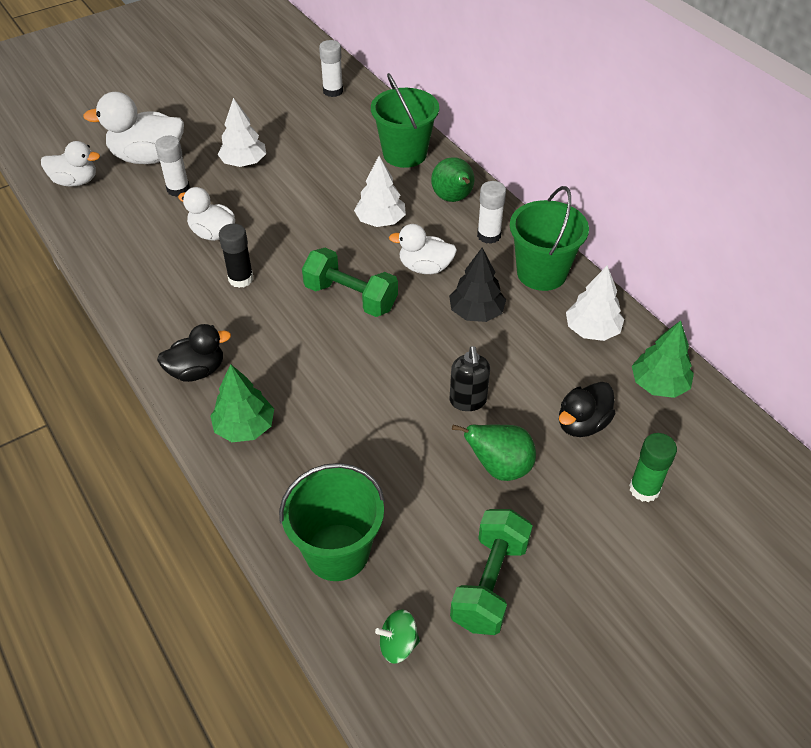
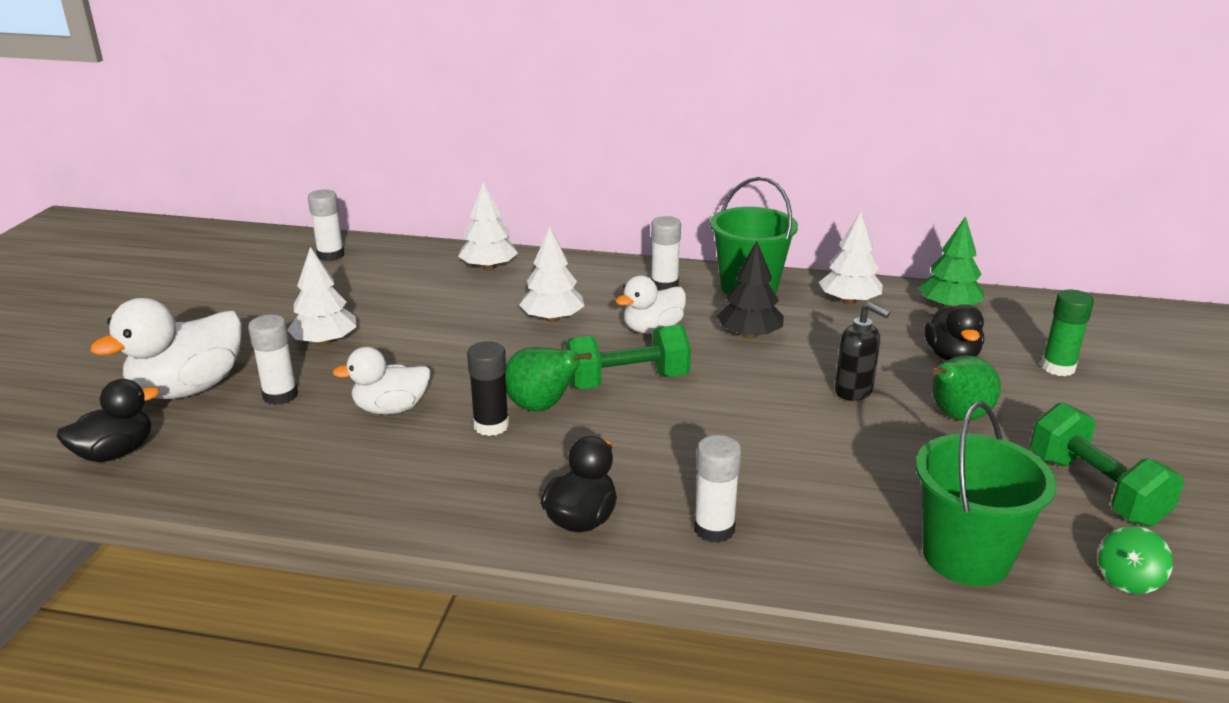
camera: 45 degrees left, 20 degrees down
white duck [41,141,100,186] -> black duck [56,379,159,462]
green tree [210,364,274,442] -> white glue stick [694,435,741,543]
green bucket [371,73,439,168] -> white tree [458,182,518,271]
green pear [431,157,474,202] -> green pear moved to [505,347,592,411]

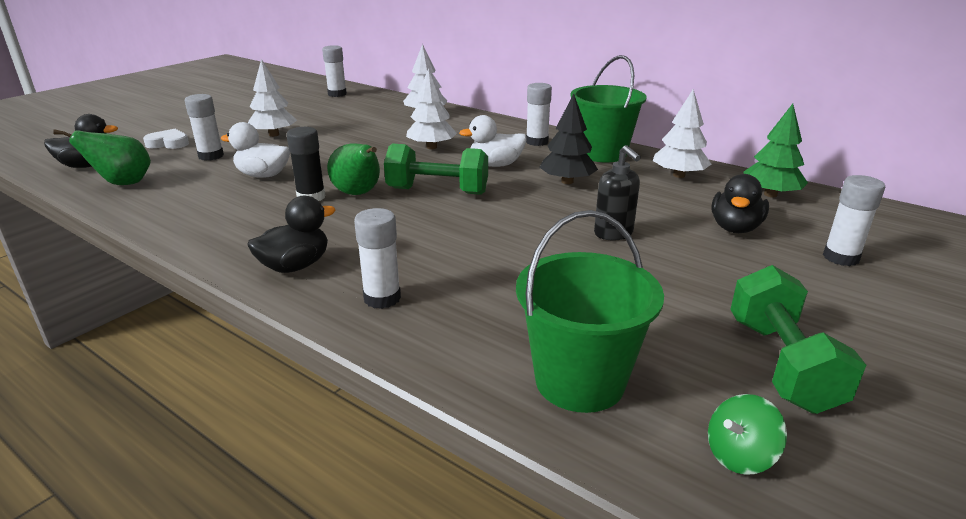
camera: 25 degrees right, 0 degrees up
white duck [90,298,242,399] -> white heart [143,129,189,149]
green pear [932,355,1001,421] -> green pear moved to [53,129,151,185]
green glue stick [1041,290,1094,376] -> white glue stick [823,175,885,266]

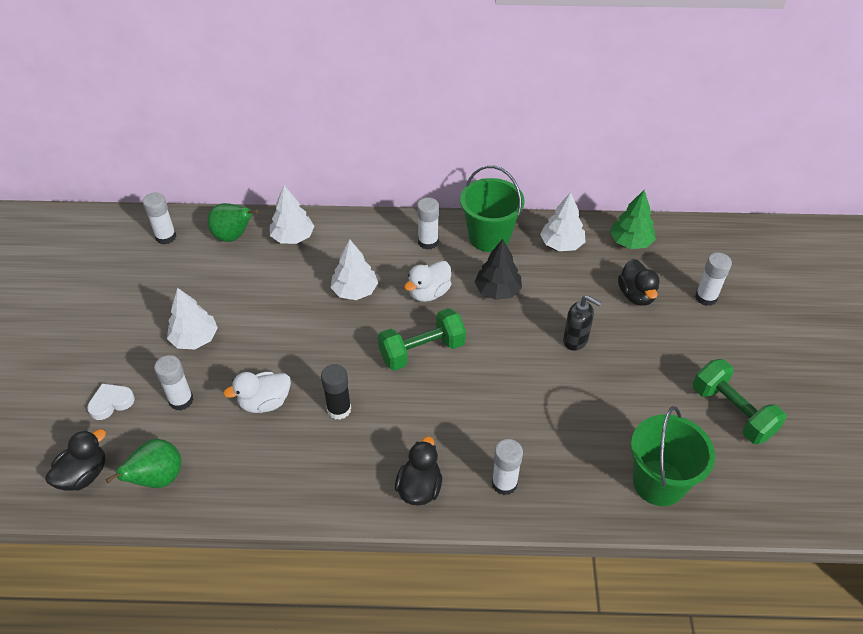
camera: 35 degrees left, 20 degrees up
green pear [327,144,380,195] -> green pear moved to [207,203,258,242]
green spinning top [708,394,787,475] -> none

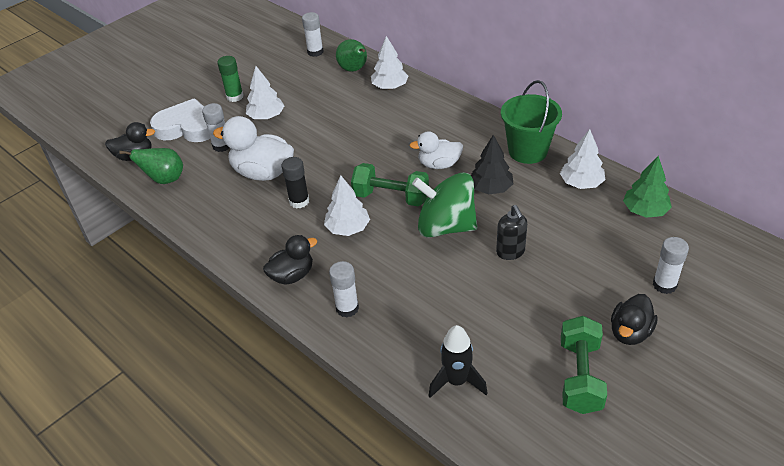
camera: 45 degrees right, 5 degrees down
white heart [87,383,135,420] -> white heart [150,98,210,142], size x1.99
white duck [223,372,291,413] -> white duck [213,116,294,181], size x1.58
white tree [330,239,378,300] -> white tree moved to [324,175,370,236]
white glue stick [417,197,439,249] -> none
black duck [618,259,660,306] -> black duck moved to [611,294,658,345]
green bucket [631,406,715,506] -> black rocket [429,325,487,398]
none -> green glue stick [217,56,244,102]
none -> green spinning top [412,173,478,237]

